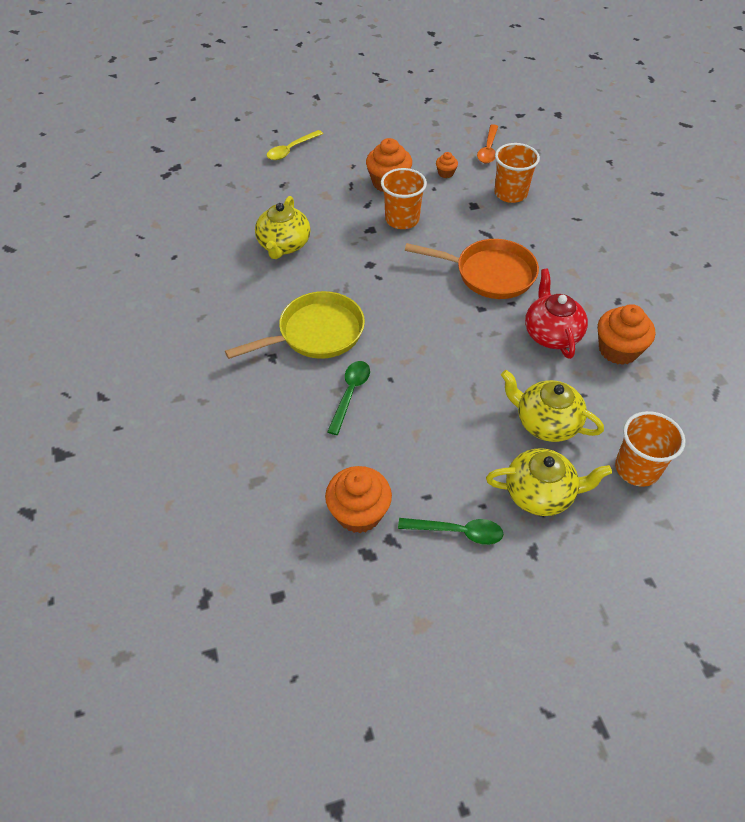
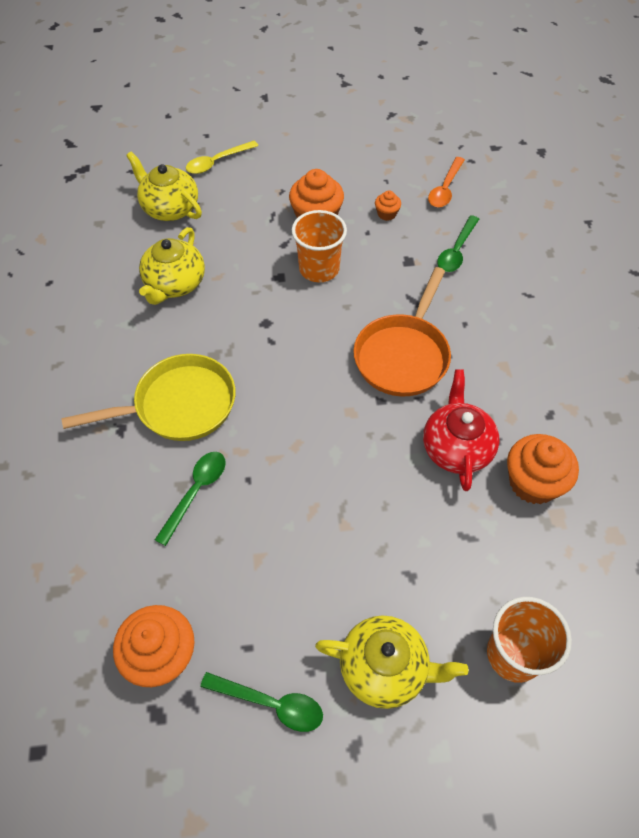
camera: 10 degrees right, 5 degrees up
orange pan [405,239,539,299] -> orange pan turned 90 degrees clockwise [353,267,451,396]
orange cup [494,143,540,203] -> green spoon [437,215,479,272]
yellow teapot [501,370,604,442] -> yellow teapot moved to [126,152,202,221]

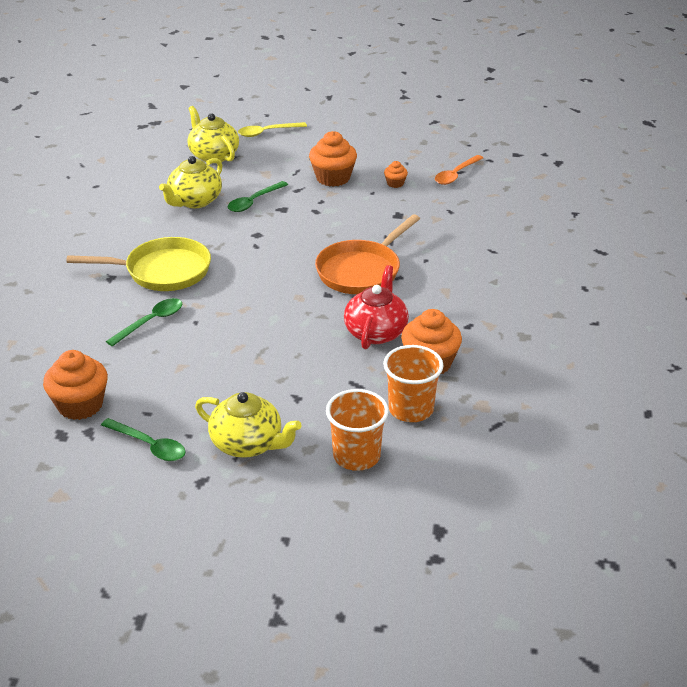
camera: 15 degrees right, 20 degrees down
orange cup [292,210,347,282] -> orange cup moved to [383,345,443,422]
green spoon [437,215,479,272] -> green spoon moved to [228,181,288,212]

